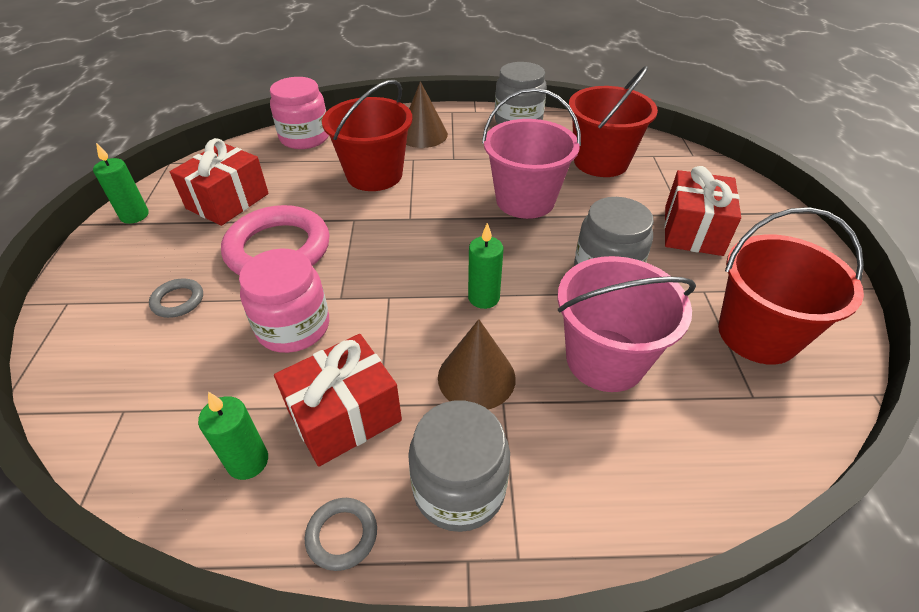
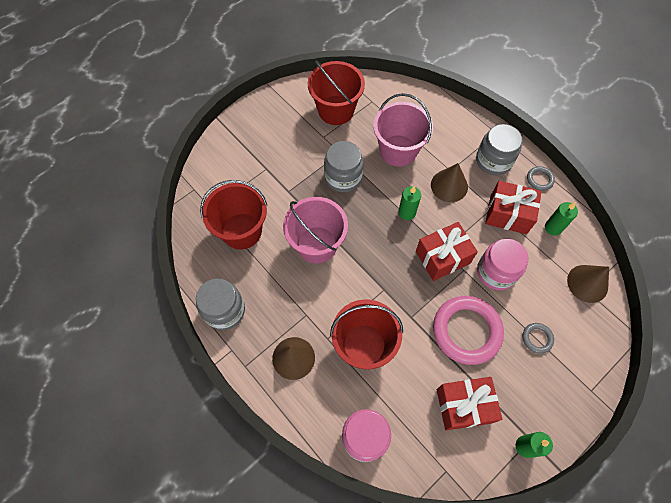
camera: 130 degrees left, 20 degrees up
red gift [664,166,741,256] -> red gift moved to [416,222,478,281]
none -> brown cone [567,265,609,303]

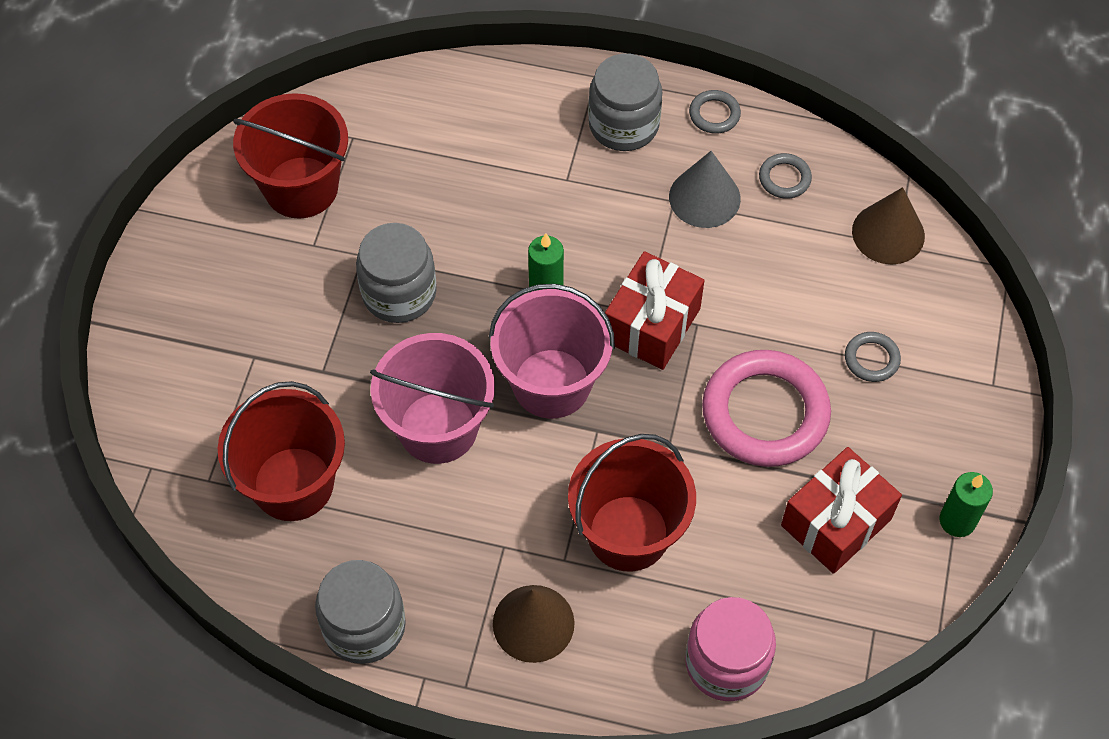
camera: 35 degrees left, 5 degrees down
pink bucket [373,93,433,167] -> pink bucket moved to [489,284,615,419]
brown cone [431,163,468,202] -> none
pink jar [477,239,528,290] -> none
red gift [485,181,542,234] -> grey cone [669,151,741,228]
green candle [545,202,578,236] -> grey ring [759,153,812,199]

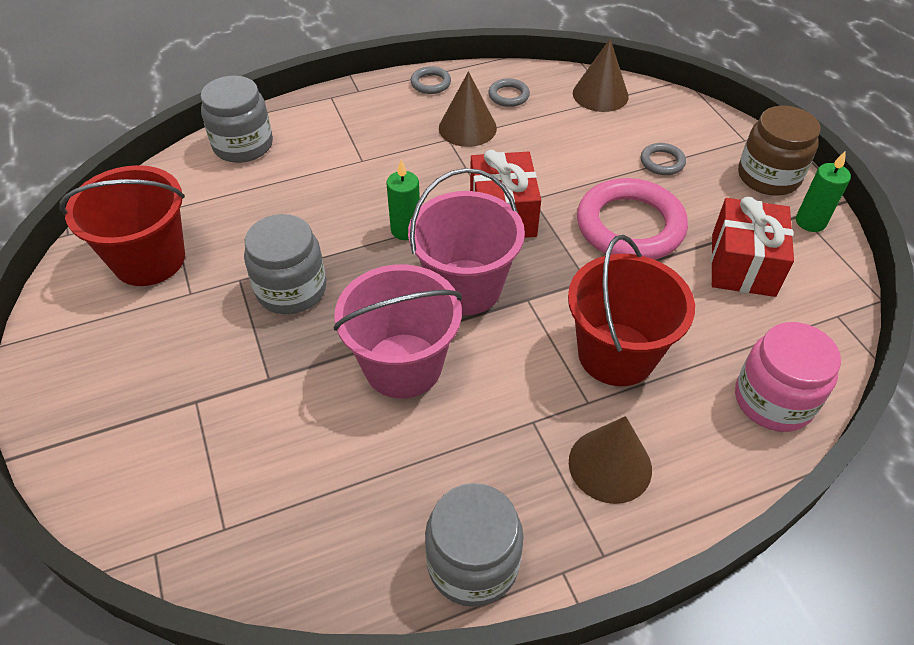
camera: 35 degrees left, 10 degrees down
red bucket [218,381,345,521] -> none
grey jar [588,54,662,151] -> grey jar moved to [200,76,273,163]
grey cone [669,151,741,228] -> brown cone [439,71,497,147]
none -> brown jar [738,106,820,196]

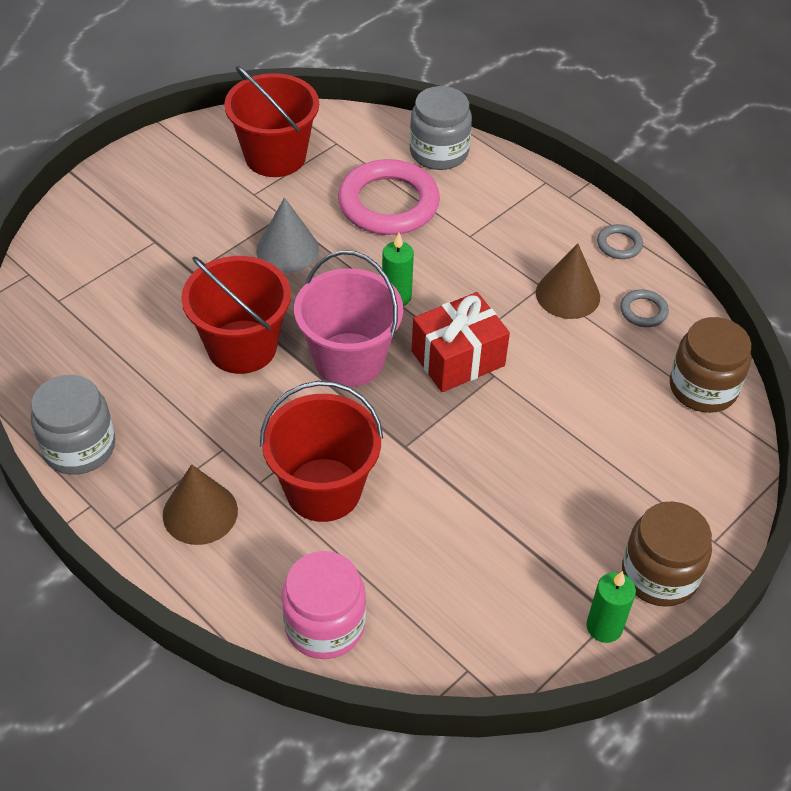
camera: 65 degrees right, 0 degrees up
grey jar [244,214,326,314] -> grey cone [256,197,319,273]
pink bucket [334,264,462,398] -> red bucket [181,256,291,374]
brown cone [573,39,629,112] -> brown jar [670,317,751,413]
pink ring [577,178,688,260] -> pink ring moved to [338,159,440,235]
grey ring [641,143,686,175] -> none
red gift [711,197,794,297] -> none

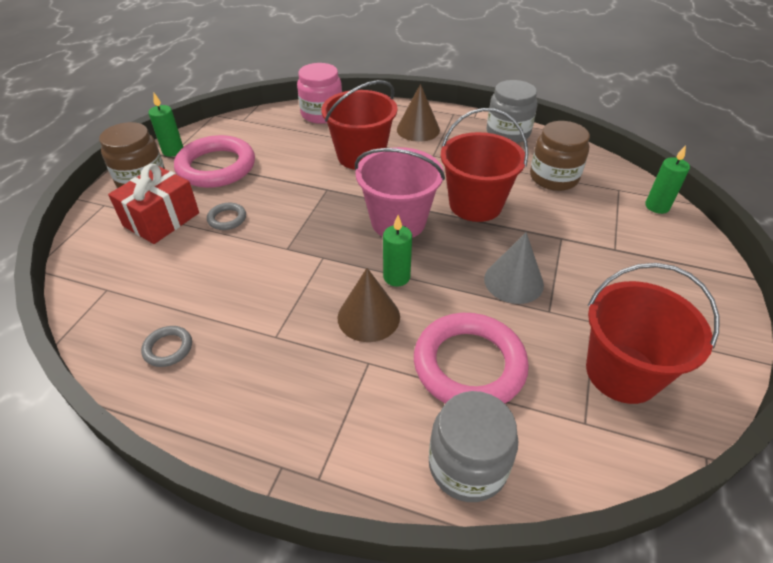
camera: 155 degrees right, 5 degrees down
red gift [411,292,510,392] -> red gift moved to [108,164,199,244]
brown cone [536,243,600,319] -> brown cone moved to [338,268,400,342]
grey ring [597,224,643,259] -> grey ring moved to [207,203,246,230]
brown jar [670,317,751,413] -> brown jar moved to [530,121,590,191]
none -> pink ring [174,135,255,188]
none -> green candle [645,145,690,214]

